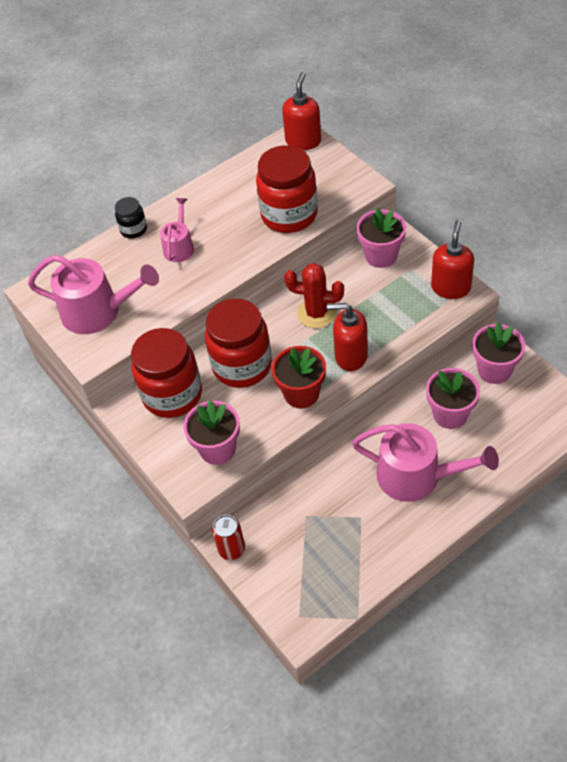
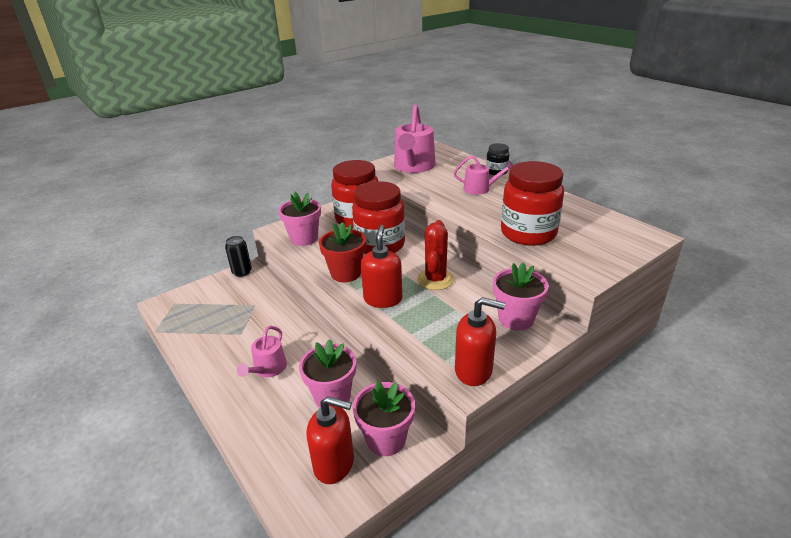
camera: 85 degrees right, 20 degrees down
red can [212,515,245,560] -> black can [225,236,252,277]
red soap dispenser [282,72,321,150] -> red soap dispenser moved to [306,396,354,484]
pink watering can [352,423,499,502] -> pink watering can [237,326,287,377], size x0.56

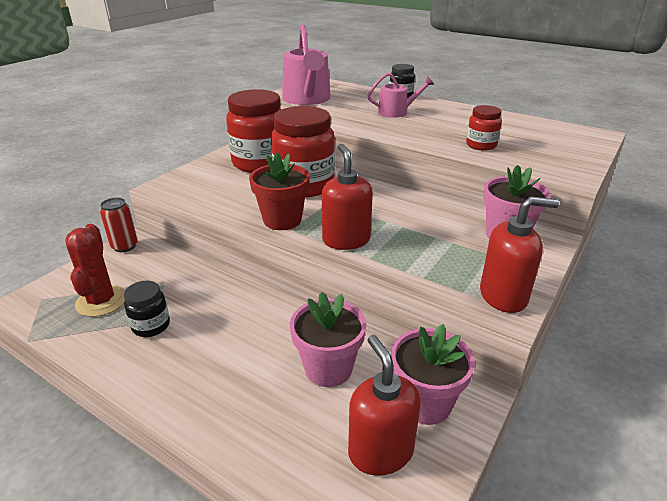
camera: 20 degrees left, 0 degrees up
black can [225,236,252,277] -> red can [100,198,138,252]
pink watering can [237,326,287,377] -> none
pink flower pot [278,192,321,246] -> none
red soap dispenser [306,396,354,484] -> red soap dispenser turned 105 degrees counterclockwise [348,335,421,476]
red cactus [417,220,454,290] -> red cactus moved to [65,224,125,317]
red jar [501,161,564,246] -> red jar [466,105,502,150], size x0.49
none -> black jar [124,281,170,337]

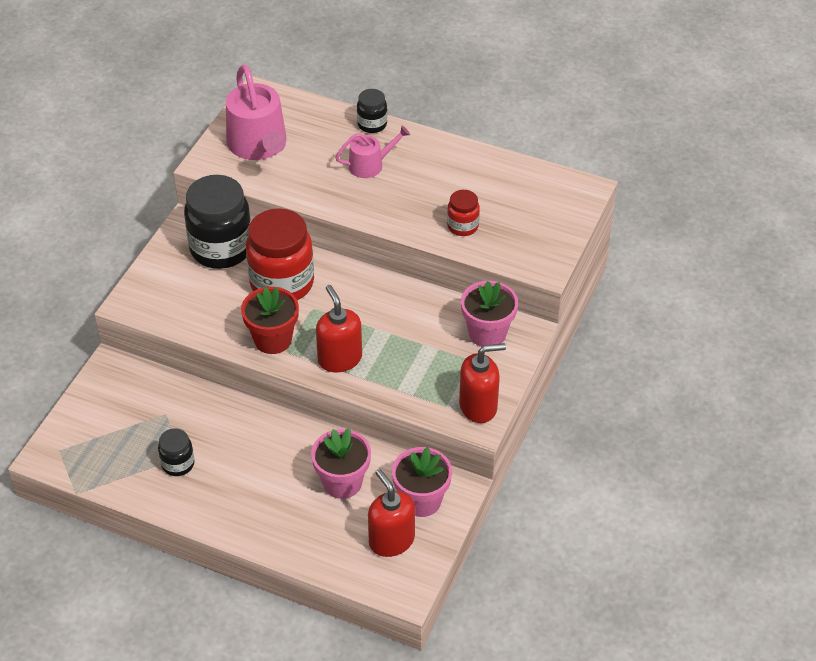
camera: 10 degrees left, 15 degrees up
red cactus [65,224,125,317] -> none
red can [100,198,138,252] -> none
red jar [226,89,282,173] -> black jar [184,175,251,269]

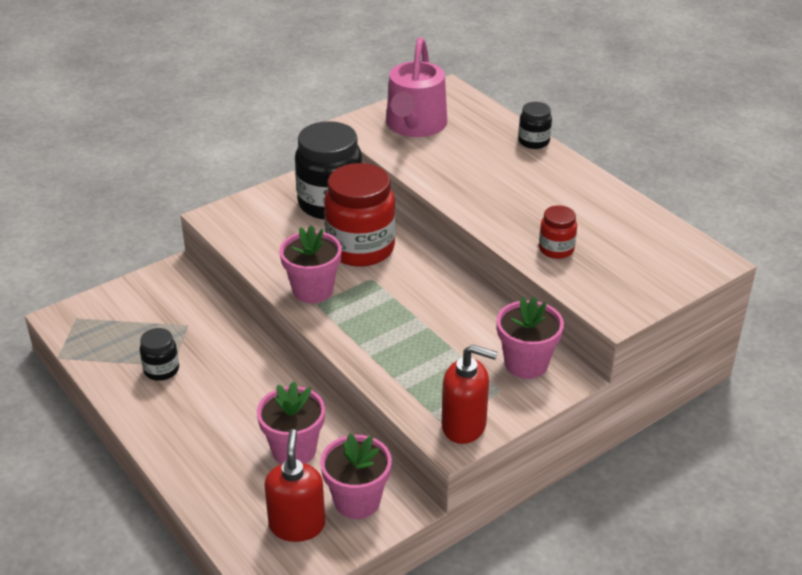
camera: 30 degrees right, 10 degrees down
red flower pot [241,287,299,354] -> pink flower pot [279,225,342,303]
red soap dispenser [316,285,362,372] -> none
pink watering can [335,126,410,178] -> none

